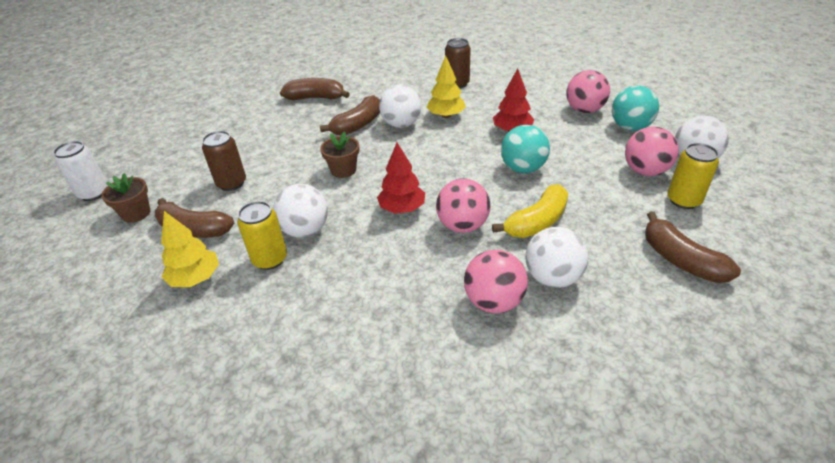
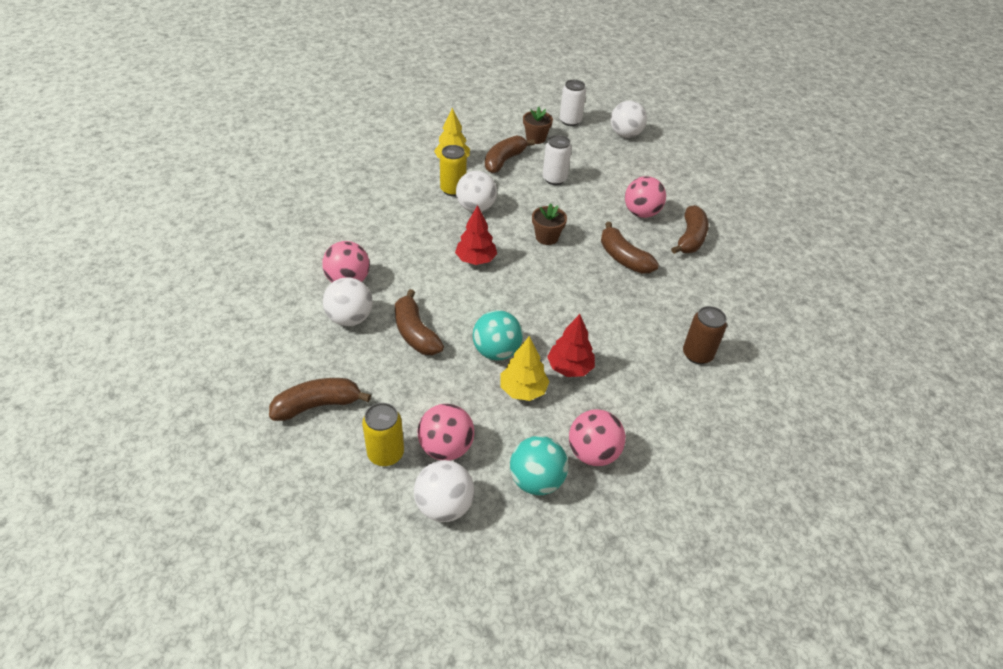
camera: 100 degrees right, 5 degrees up
brown can [202,131,246,191] -> white can [543,135,572,185]
white ball [379,85,421,128] -> white ball moved to [611,101,647,138]
yellow tree [426,56,466,118] -> yellow tree moved to [500,336,550,401]
pink ball [436,179,491,233] -> pink ball moved to [625,176,666,218]
yellow banana [492,184,568,238] -> brown banana [395,289,444,355]

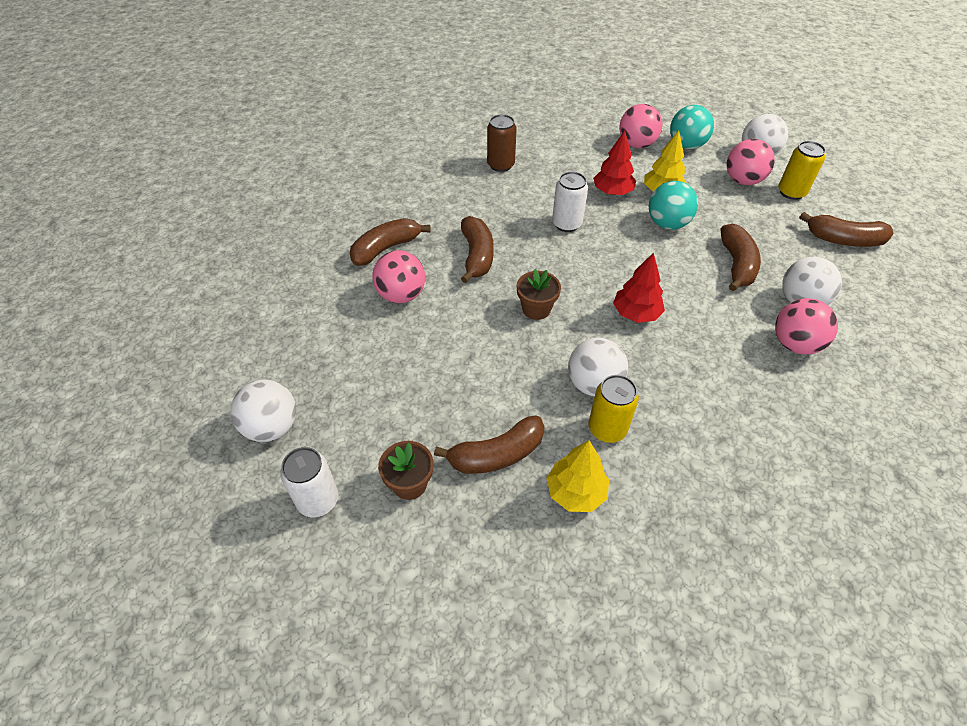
camera: 145 degrees left, 5 degrees up
white can [543,135,572,185] -> white can moved to [552,171,588,232]

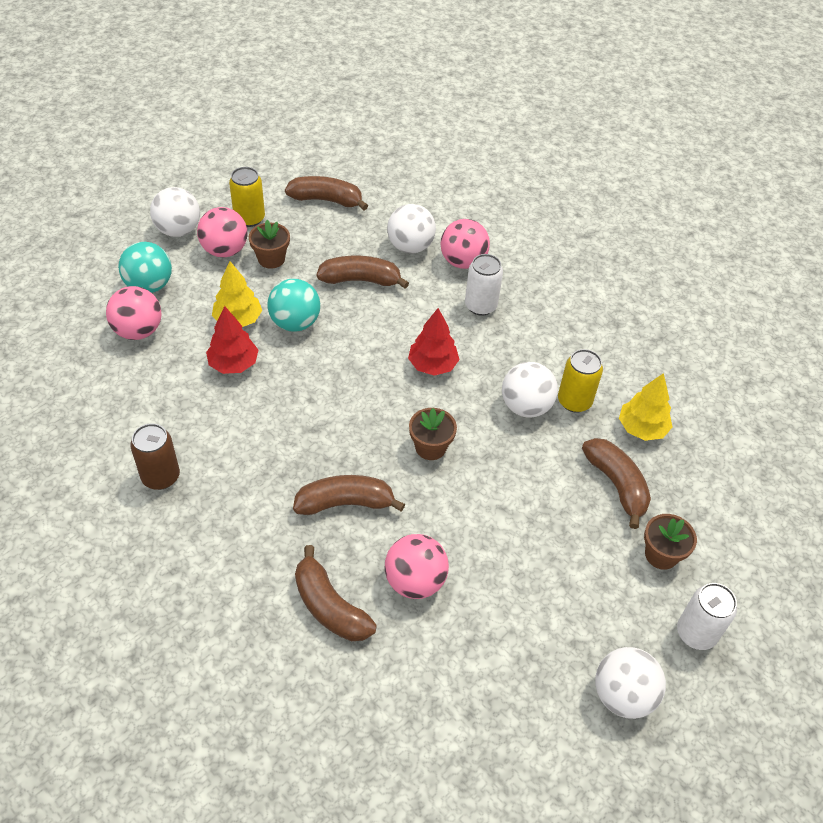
camera: 95 degrees left, 0 degrees up
white can [552,171,588,232] -> white can moved to [465,254,503,316]
brown banana [799,212,894,247] -> brown banana turned 90 degrees counterclockwise [285,176,368,210]
none -> brown flower pot [249,220,290,269]

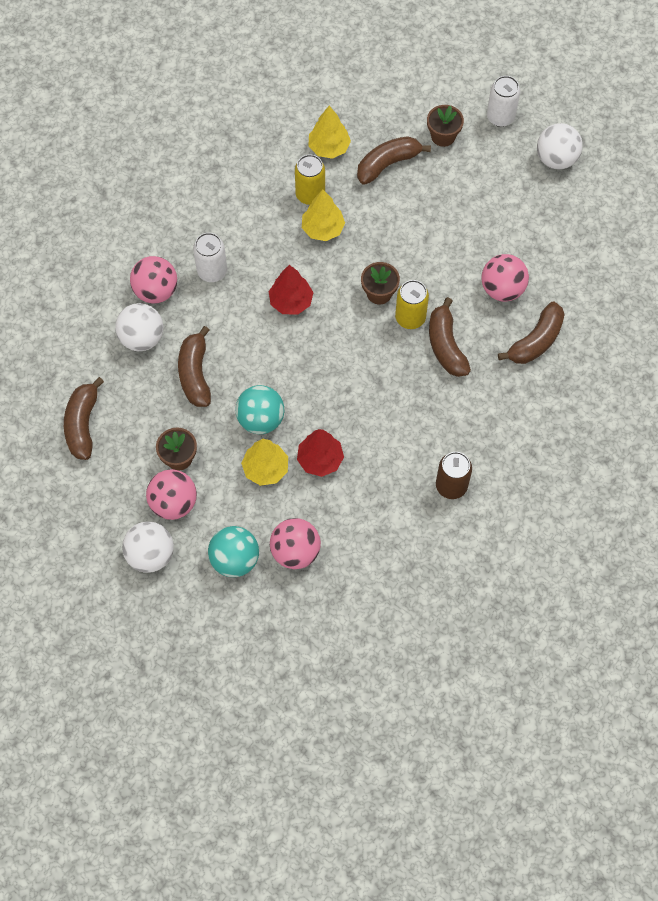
camera: 95 degrees left, 15 degrees up
yellow can [229,167,265,227] -> yellow can moved to [395,280,429,329]
white ball [502,362,558,418] -> yellow tree [302,190,345,241]

